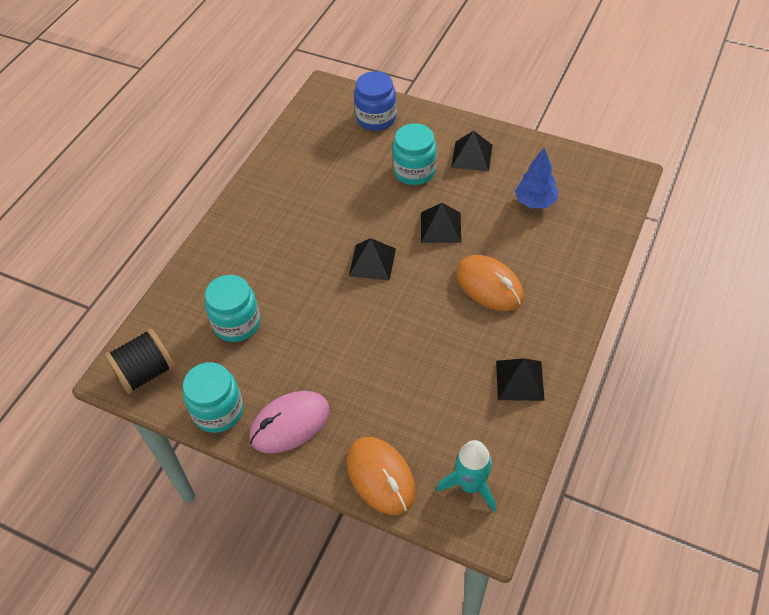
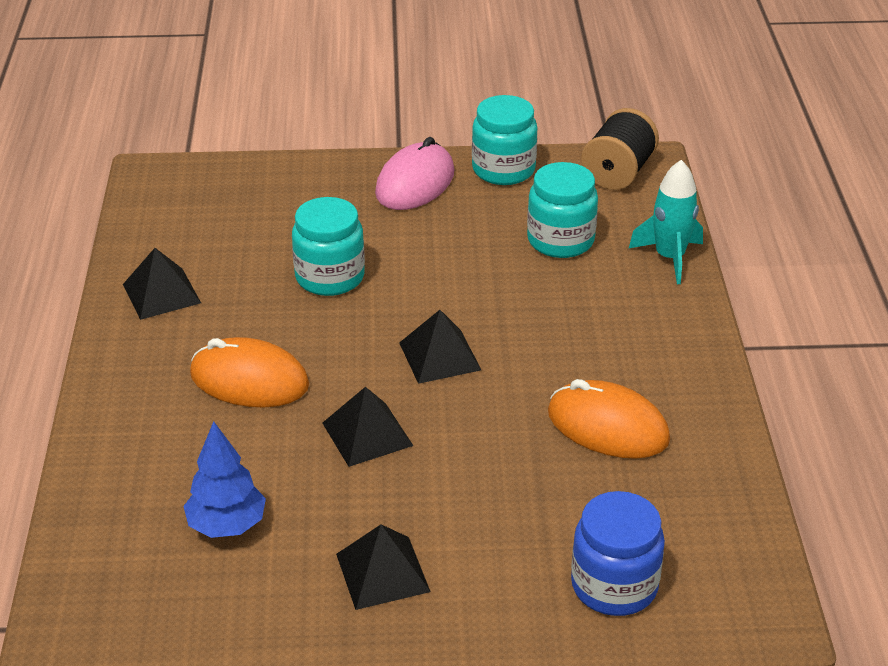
camera: 150 degrees right, 15 degrees down
orange mouse [347,437,416,515] -> orange mouse moved to [548,379,670,459]
turquoise jar [392,123,437,185] -> turquoise jar moved to [292,197,365,296]
turquoise rocket [436,440,496,512] -> turquoise rocket moved to [629,160,703,284]

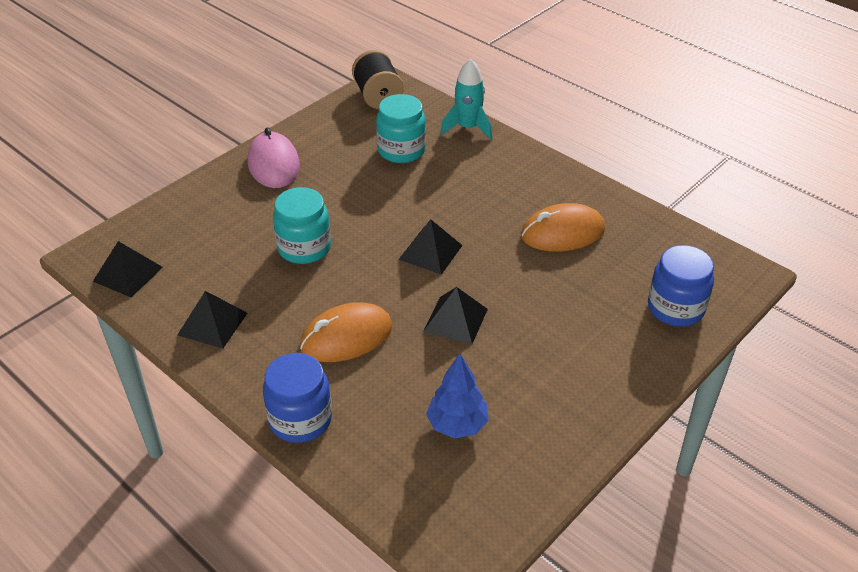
camera: 45 degrees left, 5 degrees up
black pyramid [336,524,430,610] -> black pyramid moved to [93,241,163,297]
turquoise jar [472,95,538,185] -> none
none -> blue jar [263,353,332,443]

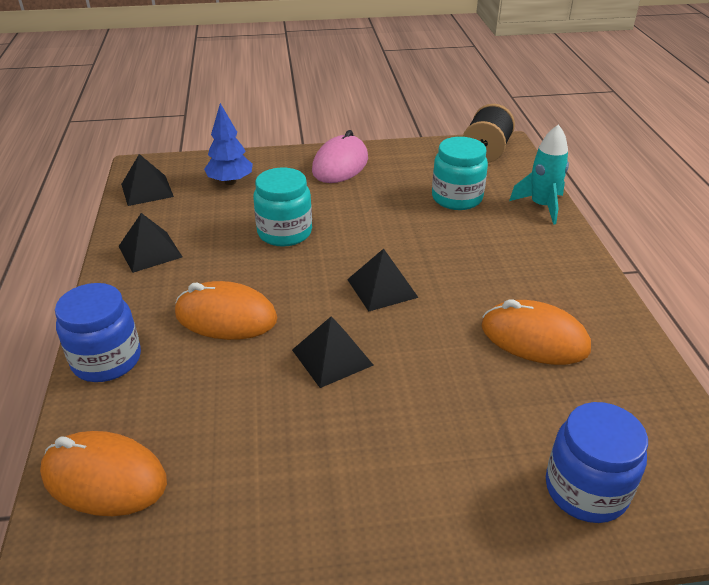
camera: 40 degrees right, 5 degrees down
blue tree [426,353,489,438] -> blue tree moved to [204,103,253,185]
none -> orange mouse [40,431,167,516]

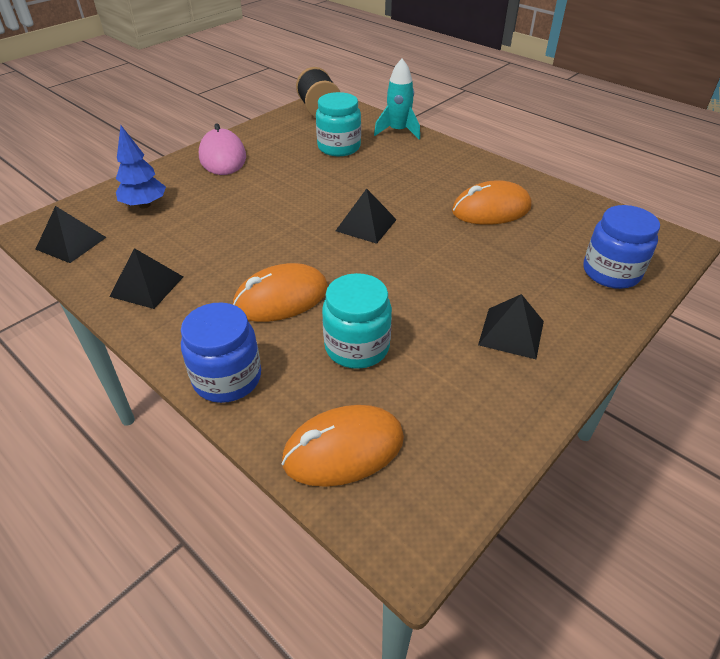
camera: 40 degrees left, 5 degrees up
turquoise jar [253,168,312,247] -> turquoise jar moved to [322,273,392,369]
black pyramid [292,316,374,388] -> black pyramid moved to [478,294,544,359]

